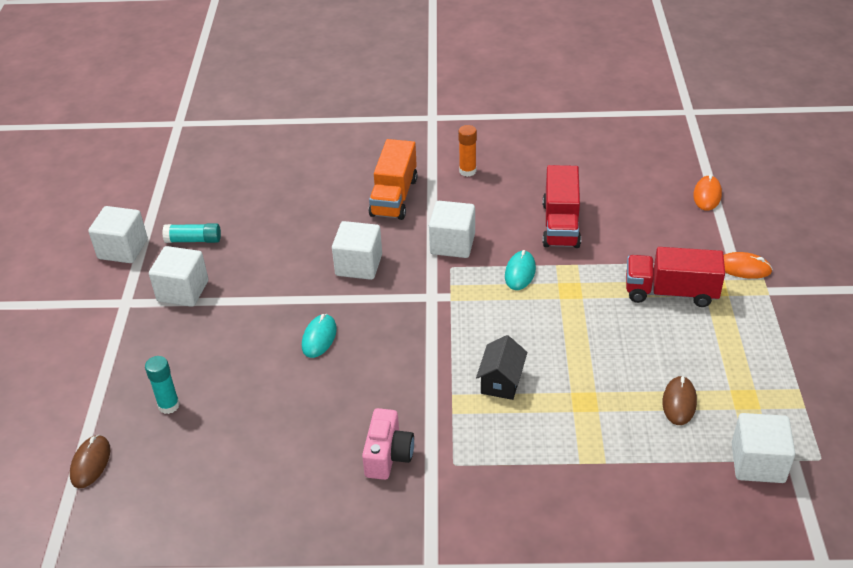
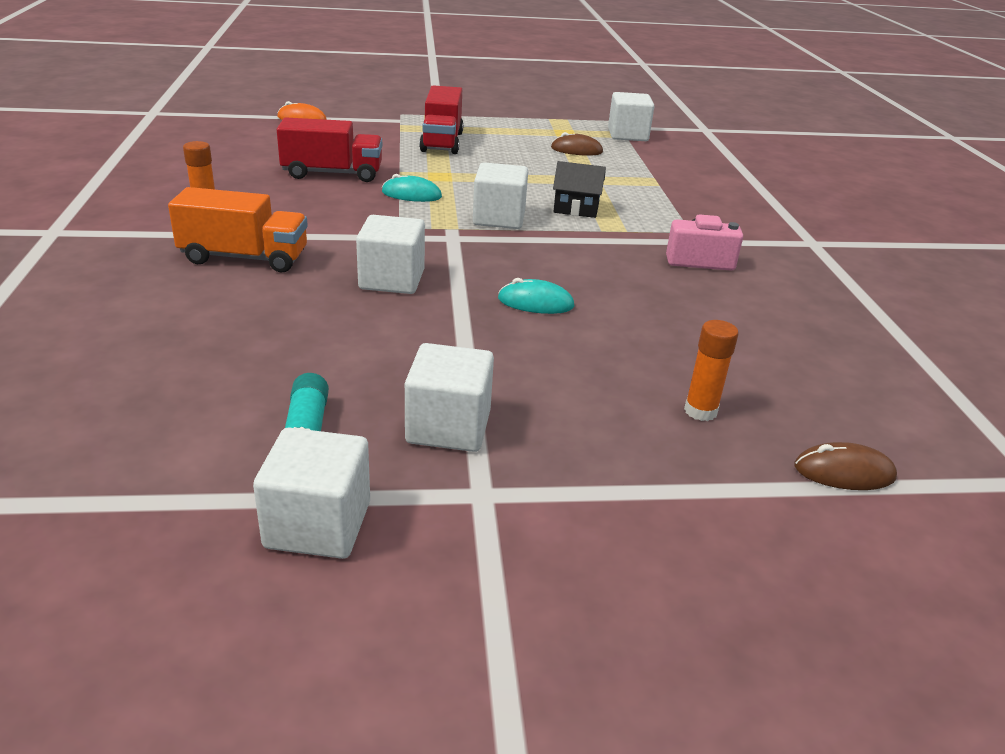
camera: 100 degrees left, 10 degrees down
turquoise glue stick [145,356,180,414] -> orange glue stick [684,320,739,421]
white cube [429,201,475,258] -> white cube moved to [473,162,528,229]
orange mouse [724,252,773,279] -> none

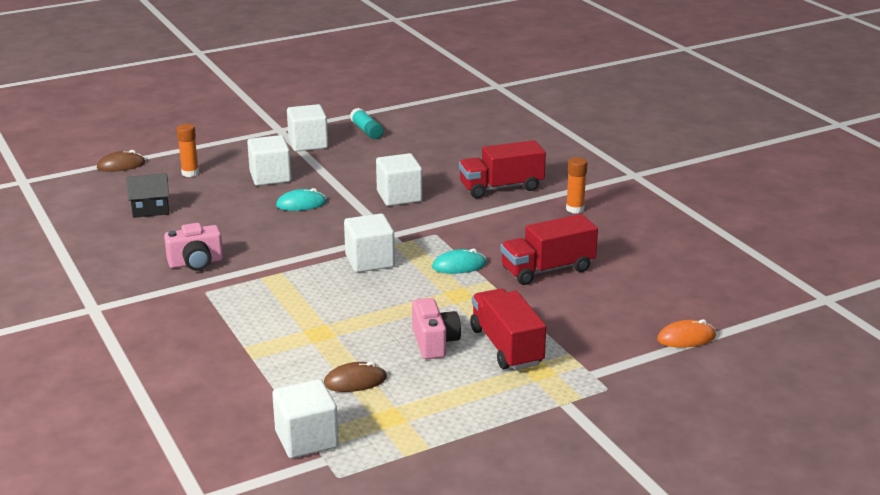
camera: 160 degrees right, 5 degrees down
orange truck [168,187,308,273] -> red truck [459,140,546,198]
white cube [253,428,370,559] -> white cube moved to [247,135,291,186]
black house [553,161,606,218] -> black house moved to [126,173,169,218]
none -> pink camera [412,298,461,359]

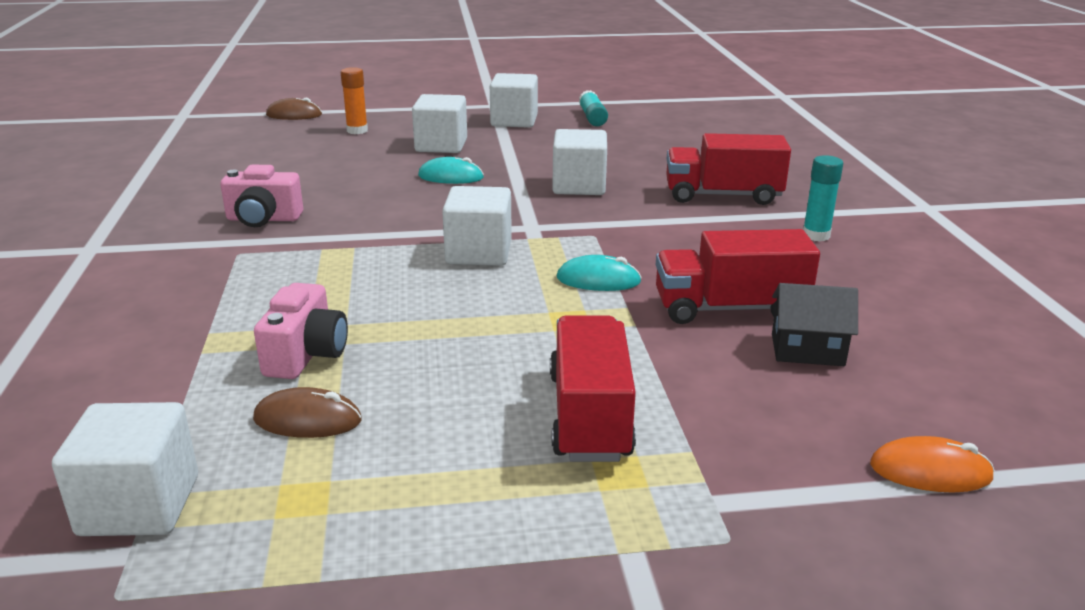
camera: 20 degrees right, 0 degrees up
black house [126,173,169,218] -> black house moved to [772,283,858,366]
pink camera [412,298,461,359] -> pink camera moved to [254,283,348,379]
orange glue stick [566,157,587,214] -> turquoise glue stick [803,155,843,241]

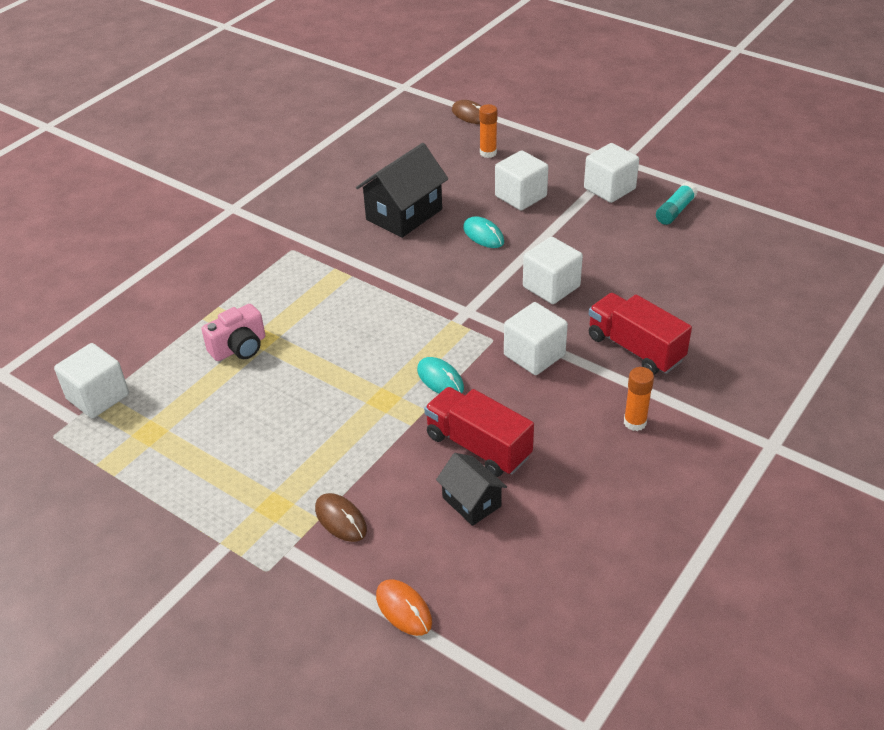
camera: 45 degrees right, 15 degrees up
pink camera [220,165,303,227] -> none
brown mouse [253,387,362,438] -> brown mouse moved to [315,493,367,542]
white cube [442,186,512,266] -> white cube moved to [504,302,568,375]
red truck [550,315,636,462] -> none
turquoise glue stick [803,155,843,241] -> orange glue stick [624,367,654,431]
none -> black house [356,143,448,238]

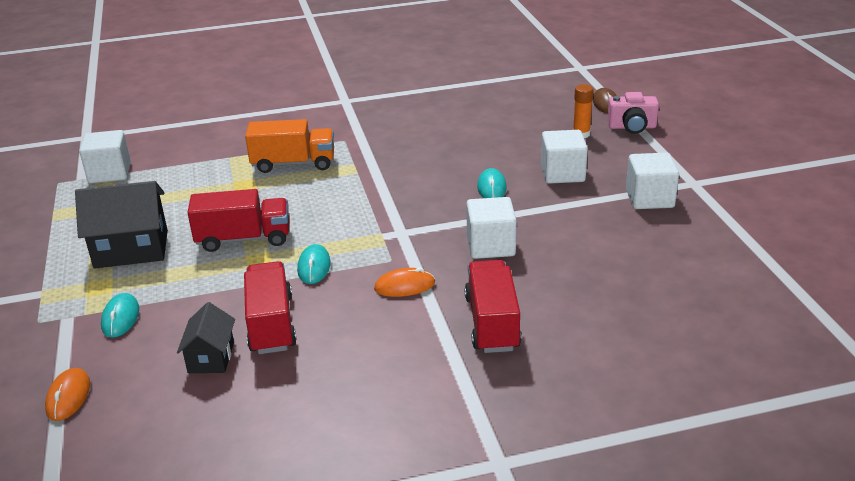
camera: 40 degrees right, 10 degrees down
pink camera [201,304,265,361] -> pink camera moved to [607,92,659,134]
brown mouse [315,493,367,542] -> turquoise mouse [101,293,139,338]
black house [356,143,448,238] -> black house moved to [75,181,168,269]
white cube [504,302,568,375] -> orange mouse [374,268,435,297]
orange glue stick [624,367,654,431] -> none
turquoise glue stick [656,182,698,225] -> none
none -> red truck [187,189,289,252]
none -> orange truck [245,119,334,173]

